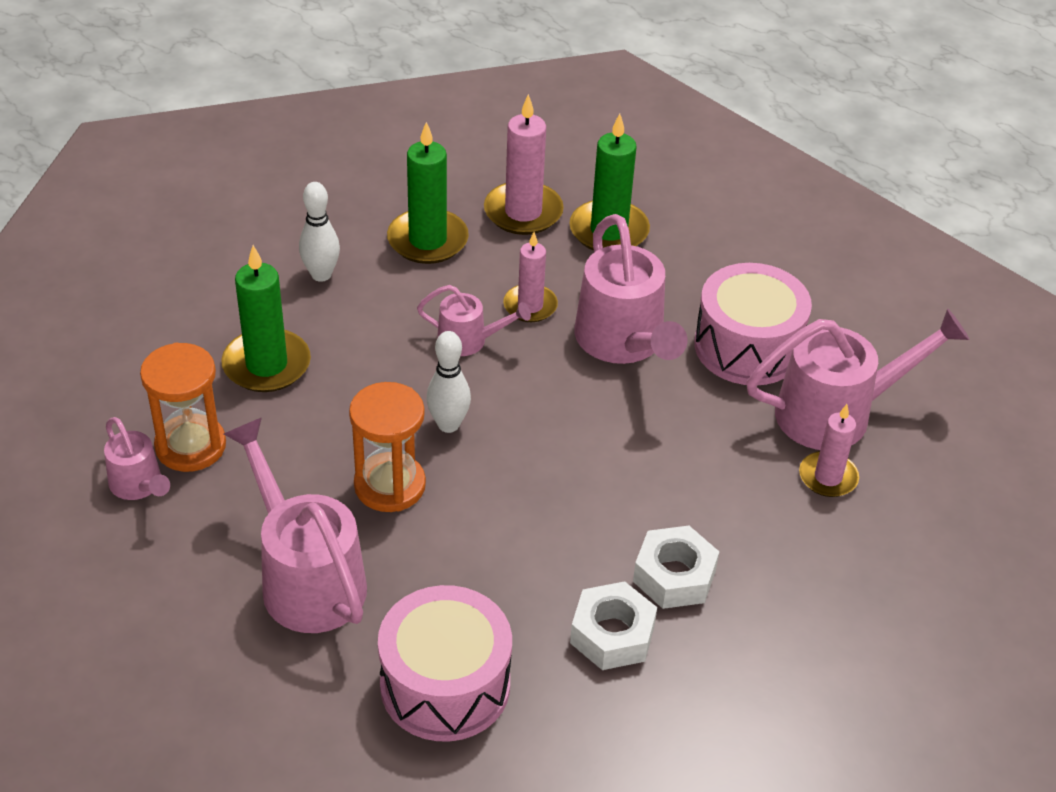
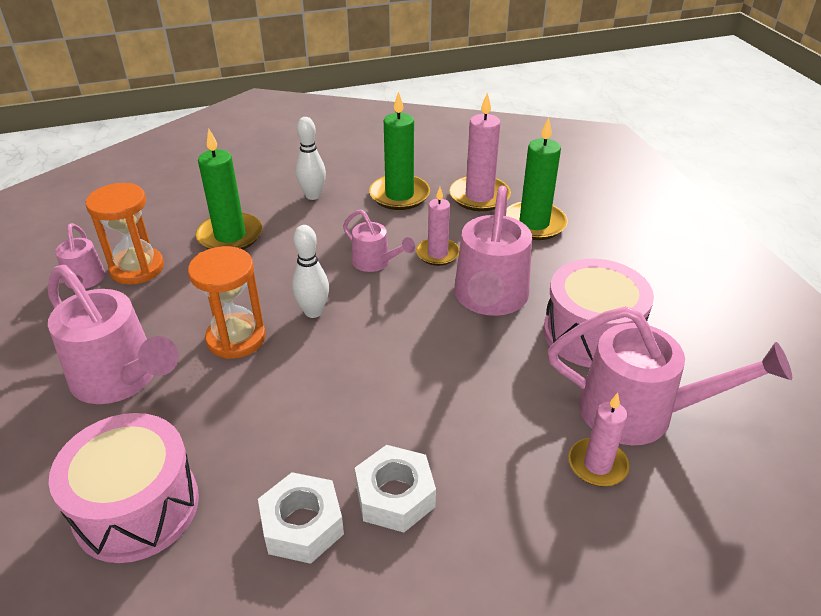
camera: 30 degrees right, 5 degrees down
pink watering can [224,418,367,633] -> pink watering can turned 135 degrees clockwise [47,265,179,404]

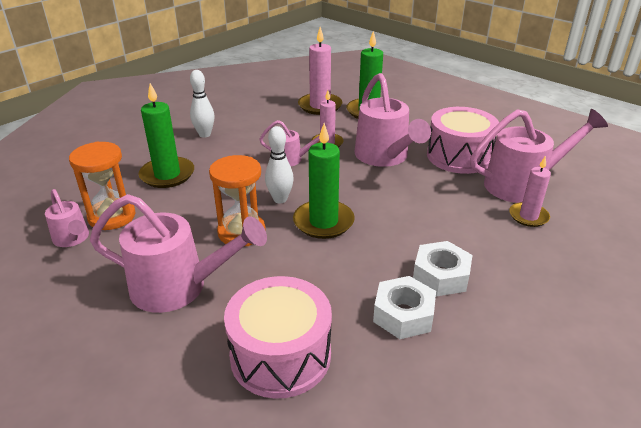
camera: 30 degrees left, 5 degrees down
green candle [369,91,430,210] -> green candle moved to [293,123,355,239]

